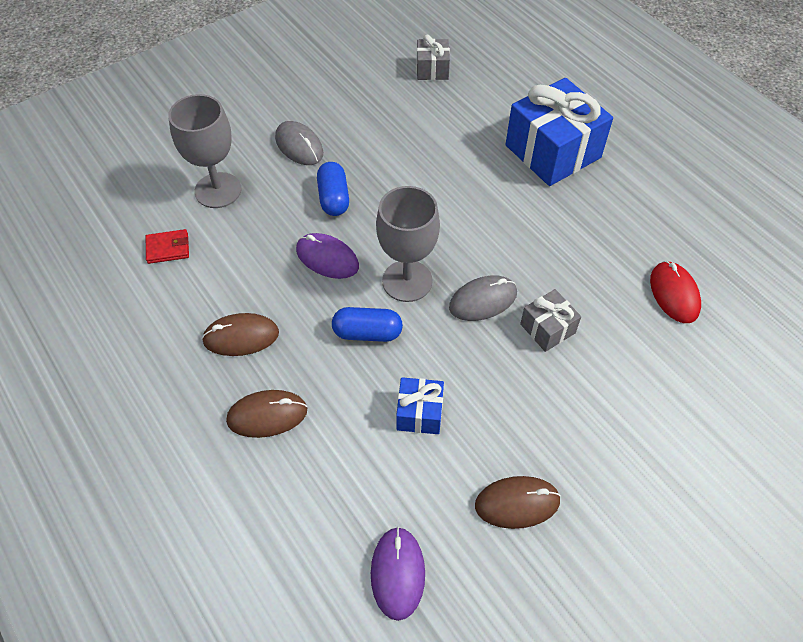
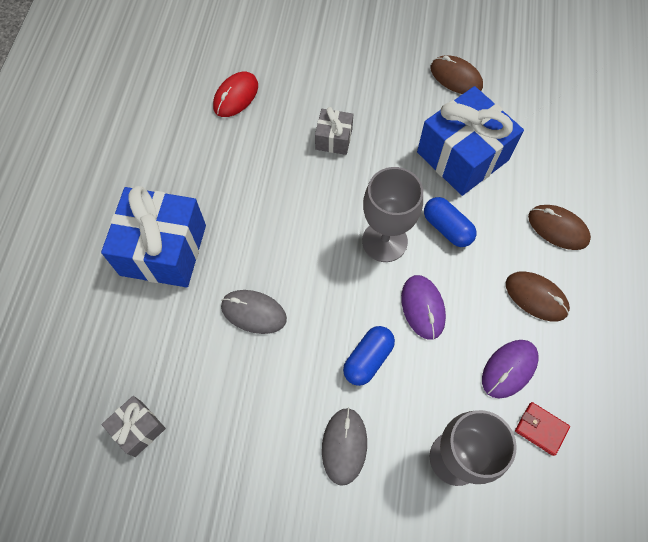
camera: 135 degrees left, 10 degrees up
purple mouse [371,527,425,621] -> purple mouse moved to [482,340,538,398]
blue gift [396,377,444,434] -> blue gift [417,86,524,196], size x2.03
grey mouse [449,275,517,321] -> grey mouse moved to [221,290,287,334]

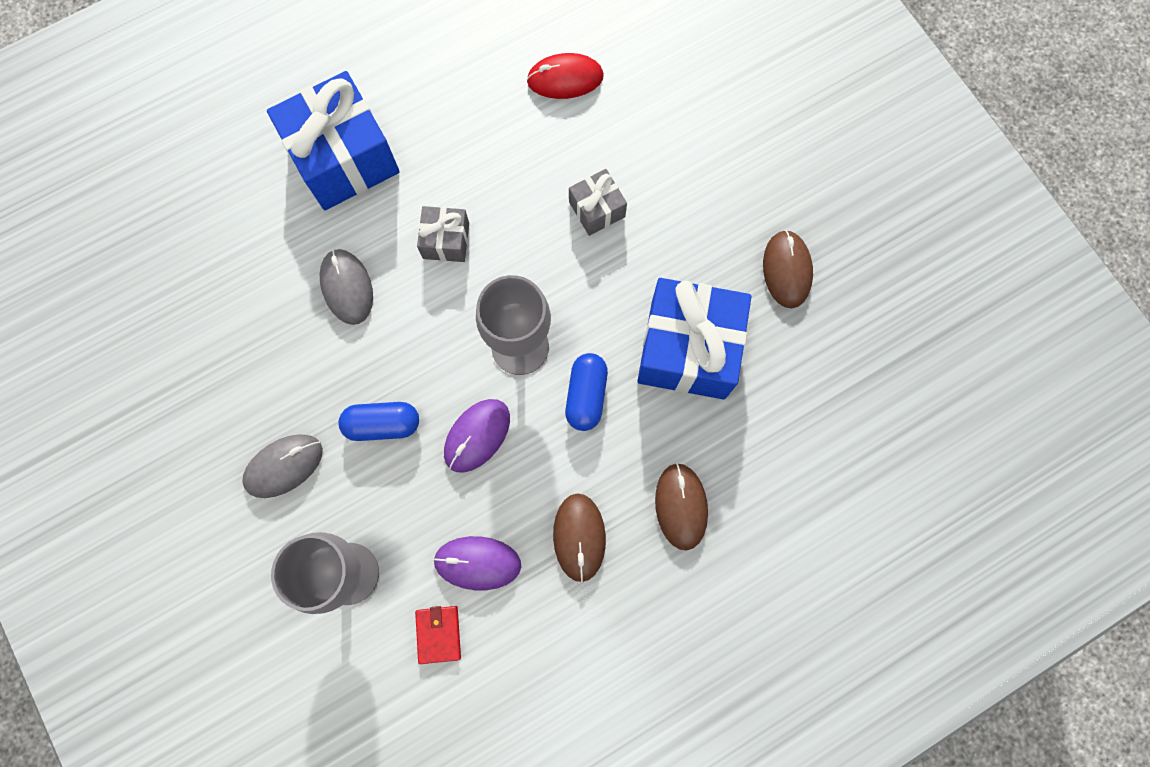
camera: 50 degrees right, 10 degrees up
grey gift [101,396,166,457] -> grey gift moved to [417,206,469,262]

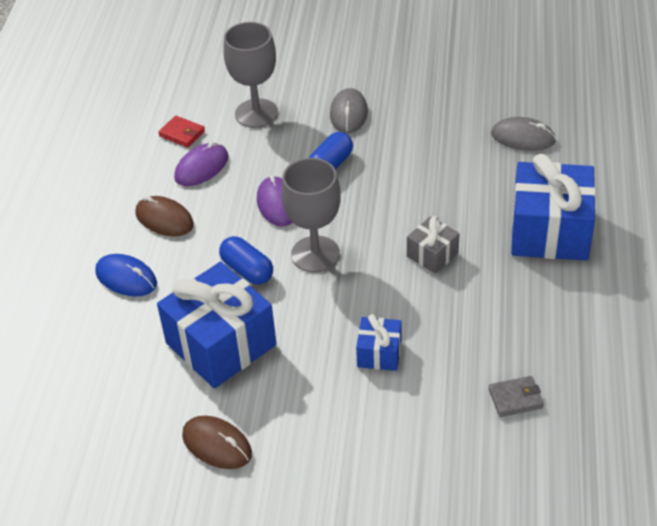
camera: 130 degrees right, 30 degrees down
grey mouse [320,249,373,325] -> grey mouse moved to [491,117,556,151]
red mouse [527,53,604,99] -> grey wallet [488,376,544,417]
grey gift [569,169,627,236] -> blue gift [356,314,401,371]
brown mouse [655,463,708,550] -> blue mouse [95,254,157,296]

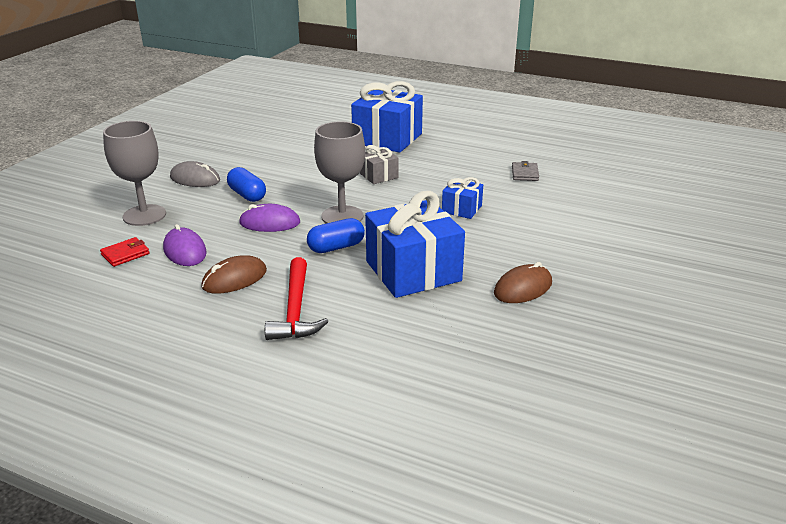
camera: 75 degrees left, 15 degrees down
blue mouse [95,254,157,296] -> red hammer [265,257,329,340]
grey mouse [491,117,556,151] -> none

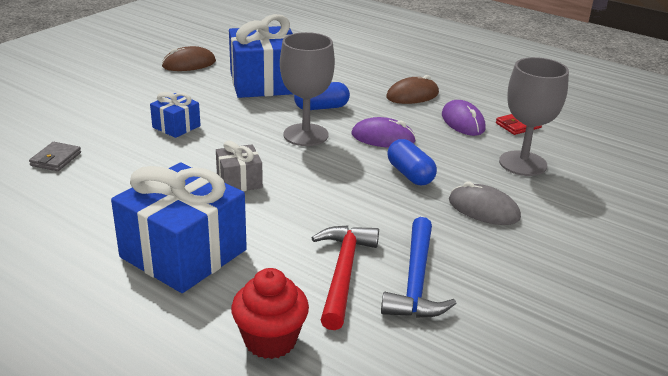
camera: 170 degrees left, 0 degrees up
red hammer [265,257,329,340] -> red hammer moved to [312,225,379,330]
none -> red cupcake [231,268,309,359]
none -> blue hammer [381,217,457,318]

